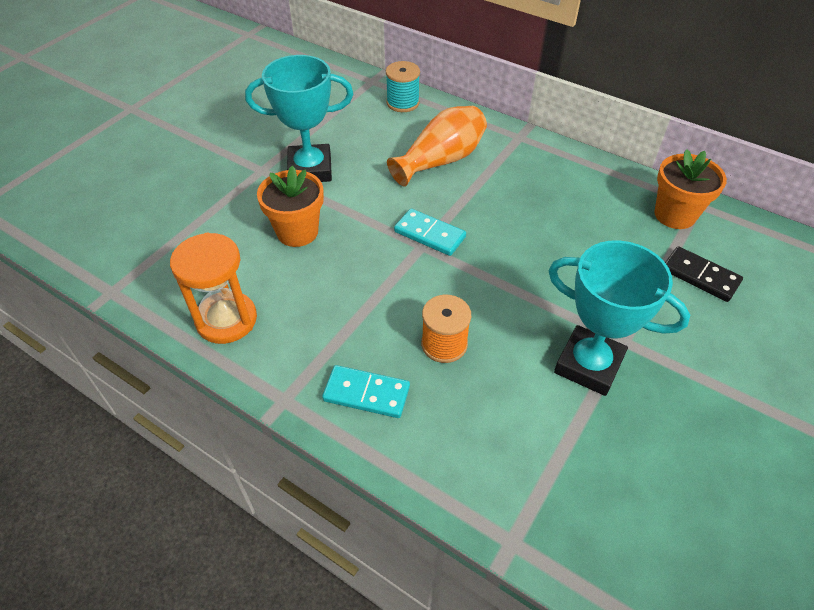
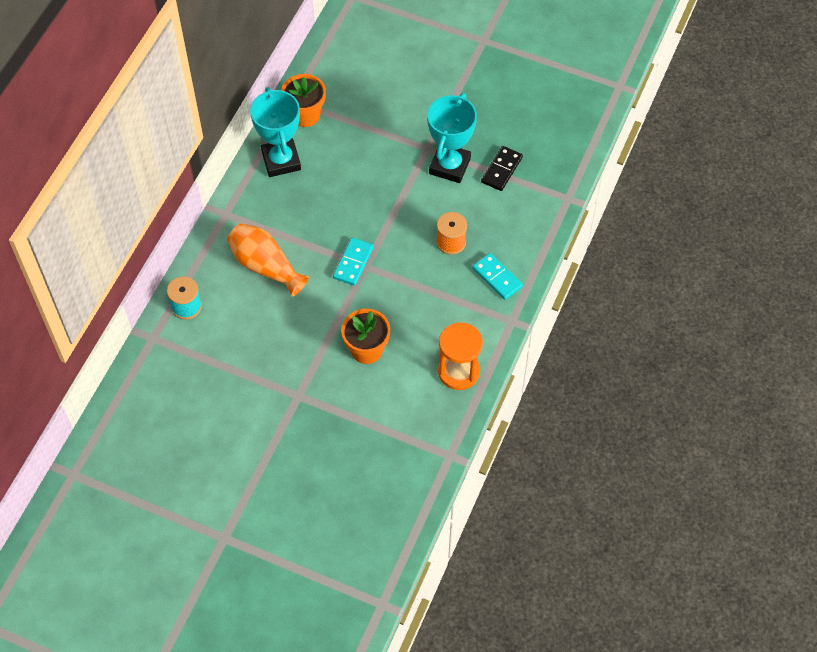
camera: 100 degrees left, 10 degrees up
turquoise trophy [245,55,353,182] -> turquoise trophy moved to [250,87,301,177]
turquoise domino [322,365,410,418] -> turquoise domino turned 45 degrees counterclockwise [472,253,523,300]
black domino [665,246,743,302] -> black domino moved to [481,146,523,191]

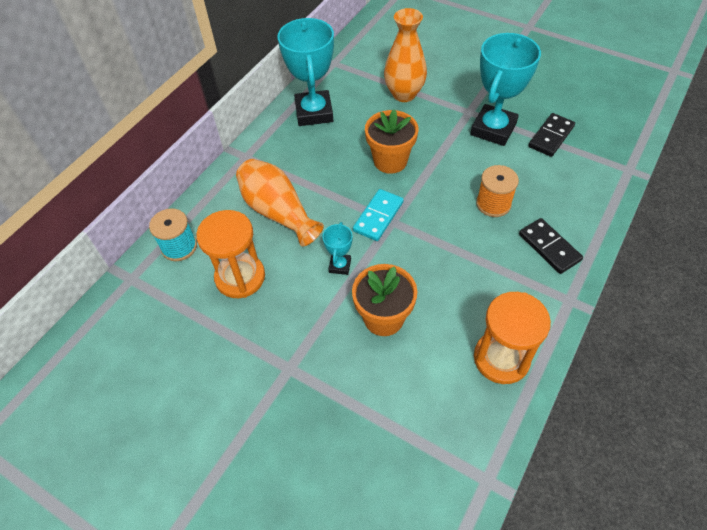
camera: 10 degrees right, 5 degrees down
orange flower pot [281,74,326,127] -> orange flower pot moved to [365,109,418,174]
turquoise domino [472,253,523,300] -> black domino [519,218,583,274]
none -> orange hourglass [196,210,265,298]
none -> turquoise trophy [322,222,353,275]
none -> orange vase [384,8,427,102]

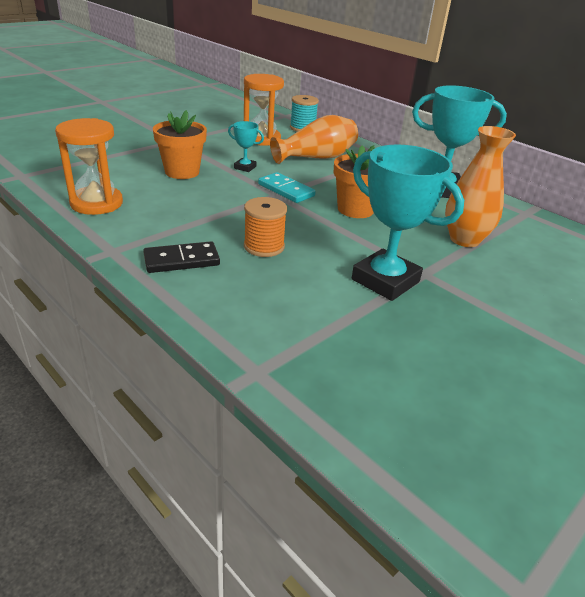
camera: 100 degrees right, 20 degrees down
black domino [528,113,575,157] -> none

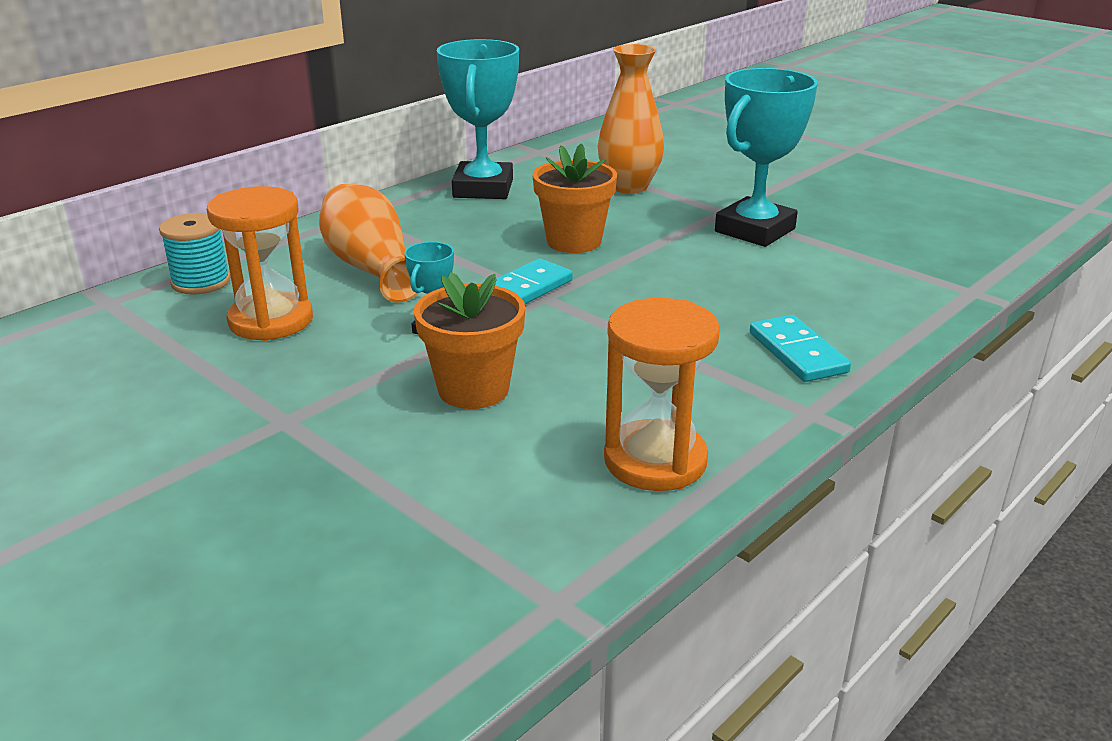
camera: 90 degrees left, 5 degrees down
black domino [143,241,220,273] -> turquoise domino [750,315,851,382]
orange spool [244,197,287,257] -> none

